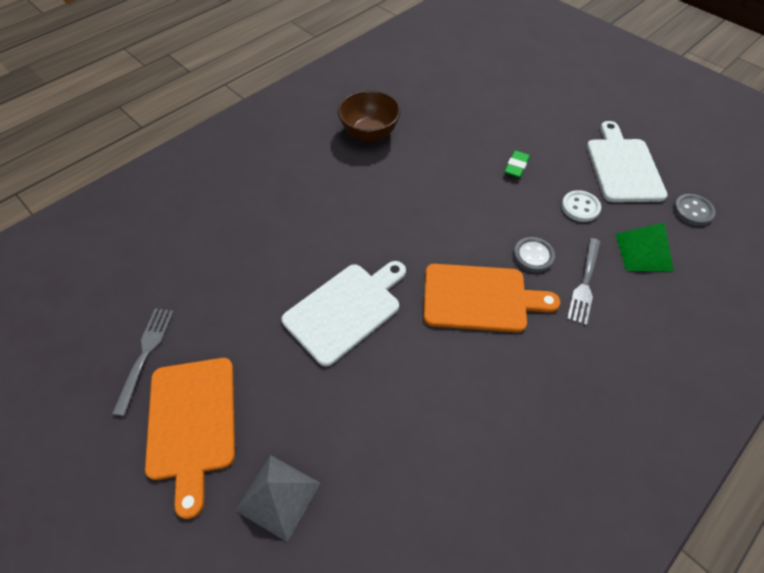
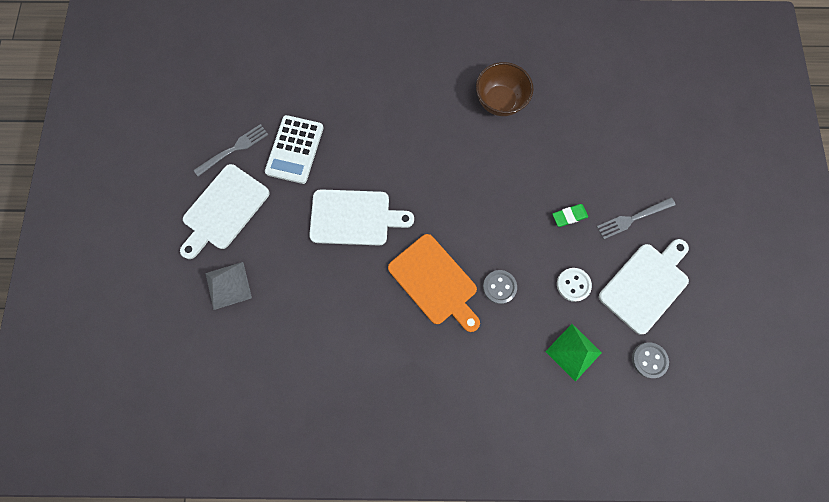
camera: 45 degrees right, 20 degrees up
orange cutting board [145,358,235,519] -> white cutting board [180,164,270,259]
grey fork [567,238,601,325] -> grey fork moved to [596,198,676,239]
none -> white calculator [265,115,324,184]

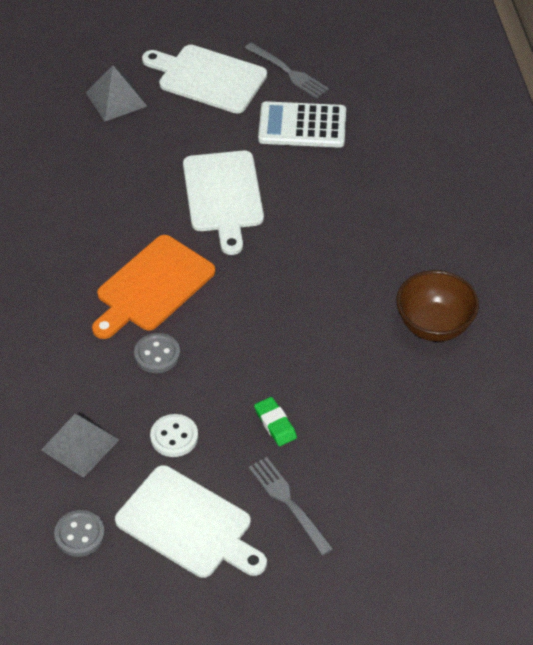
camera: 80 degrees right, 25 degrees down
green pyramid [545,324,602,382] -> grey pyramid [41,413,119,478]

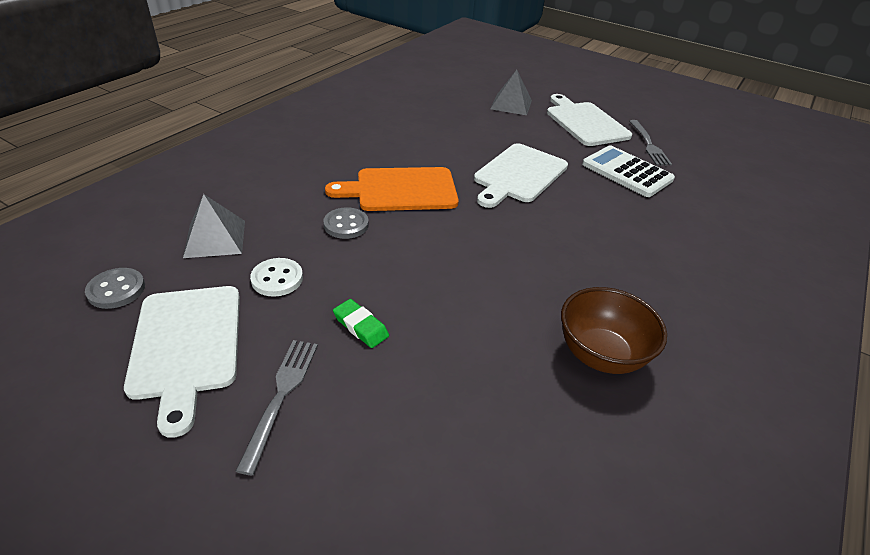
camera: 40 degrees right, 10 degrees down
green eraser [254,397,297,446] -> green eraser turned 60 degrees counterclockwise [333,299,389,348]

